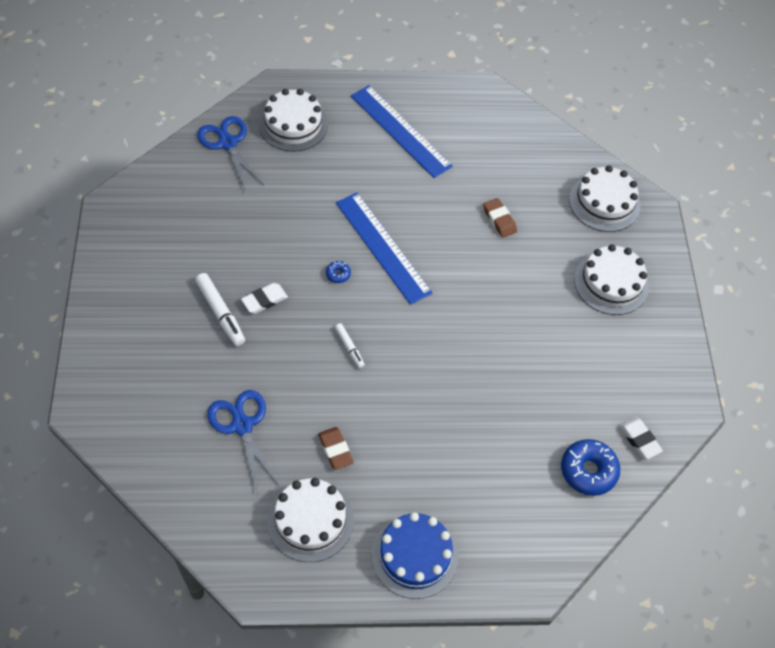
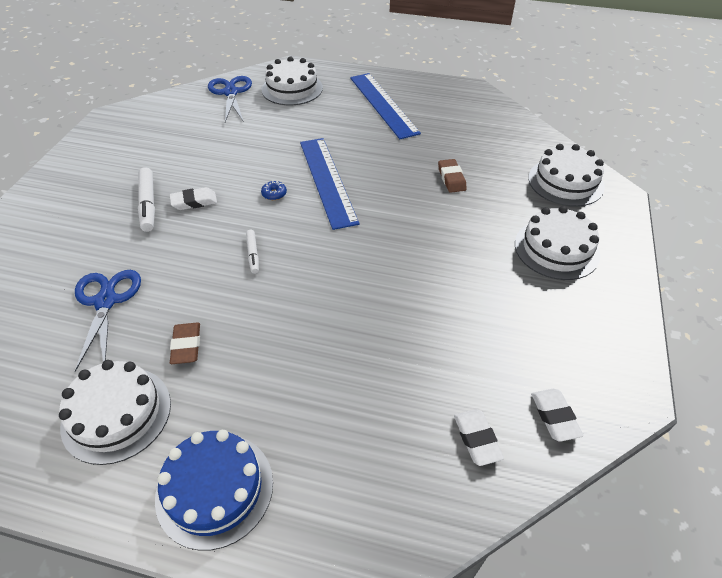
camera: 20 degrees right, 10 degrees down
blue donut [561,439,620,496] -> white eraser [454,409,504,466]

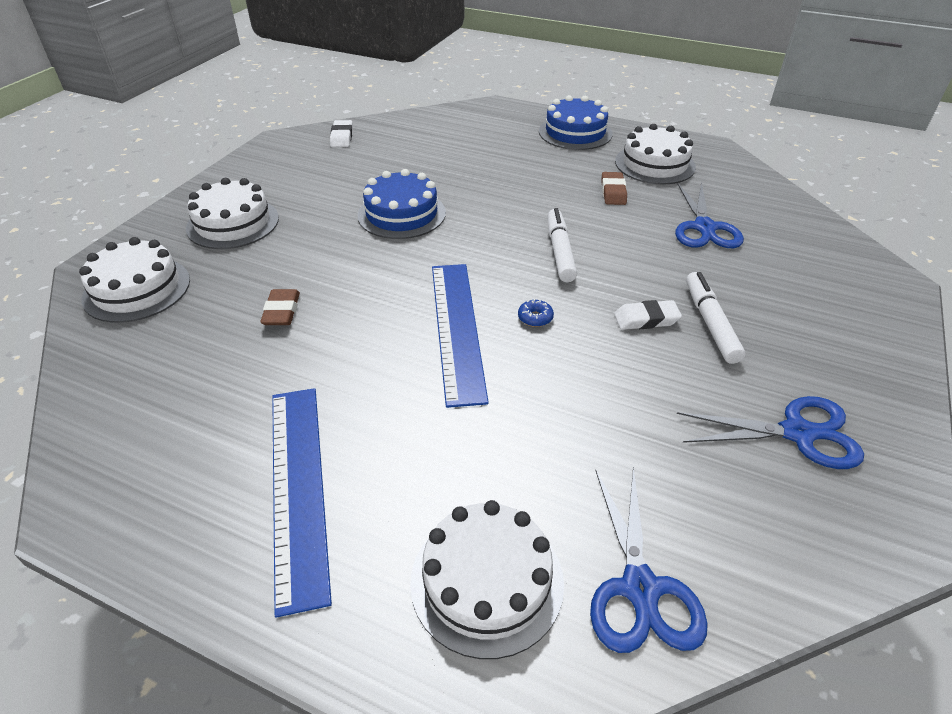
camera: 170 degrees left, 5 degrees down
white marker [246,230,259,274] -> white marker [548,208,577,282], size x1.70
white eraser [454,409,504,466] -> none
none -> blue cake [357,169,446,239]
none -> blue scissors [677,396,864,469]

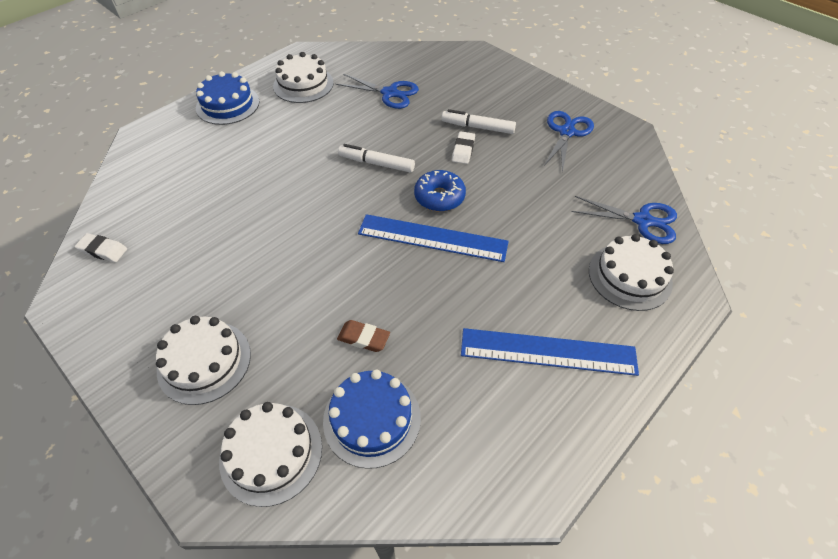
camera: 70 degrees left, 10 degrees up
blue cake [357,169,446,239] -> blue cake moved to [323,370,421,469]
blue donut [518,299,554,327] -> blue donut [414,170,466,212], size x2.11
brown eraser [601,172,627,205] -> none

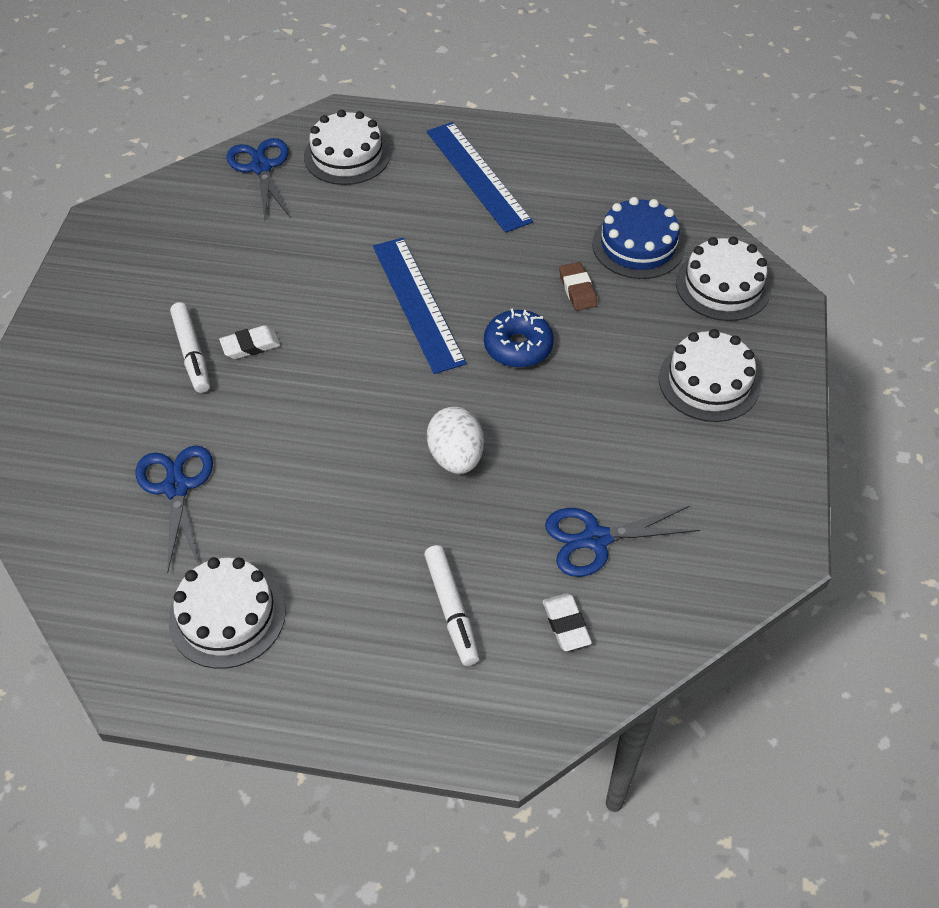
camera: 125 degrees left, 0 degrees up
white eraser [75,233,127,262] -> white eraser moved to [543,593,592,651]
blue cake [196,71,259,125] -> none
white marker [338,144,415,173] -> white marker moved to [424,545,480,666]
blue donut [414,170,466,212] -> blue donut moved to [484,308,554,368]
blue scissors [543,111,594,172] -> blue scissors moved to [545,506,700,577]
none -> white egg [427,407,484,474]

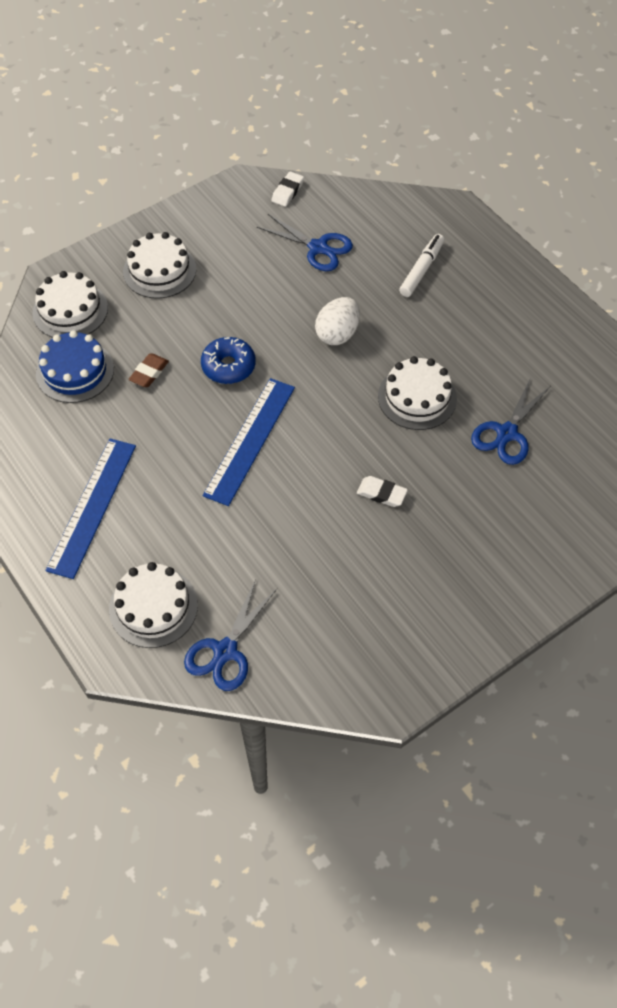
camera: 135 degrees left, 5 degrees up
white cake [168,557,286,669] -> white cake moved to [378,356,457,430]
white marker [170,302,210,393] -> none
white eraser [543,593,592,651] -> white eraser moved to [271,171,304,207]

